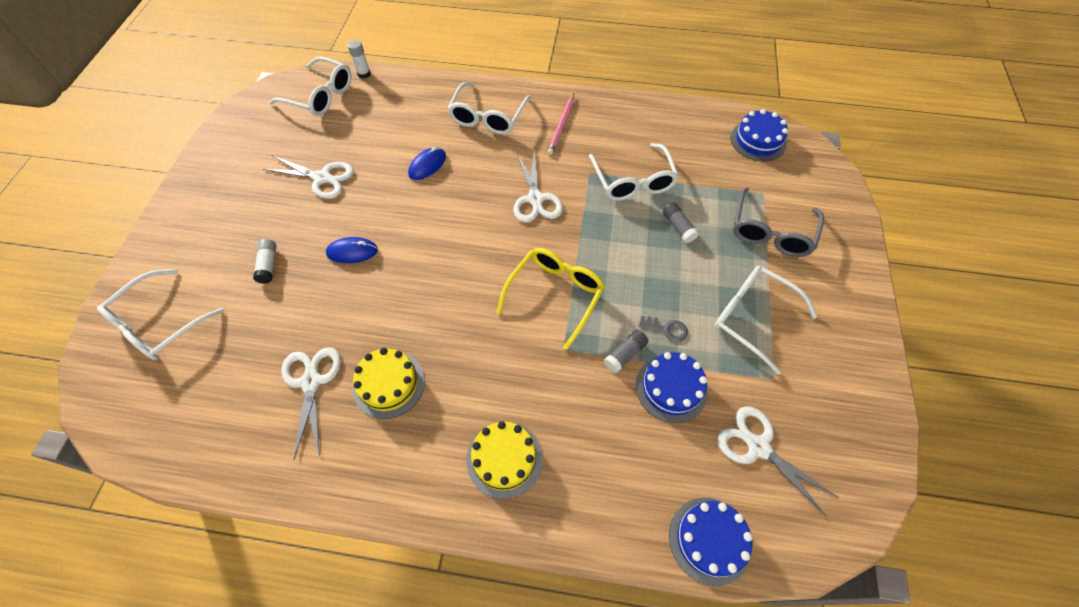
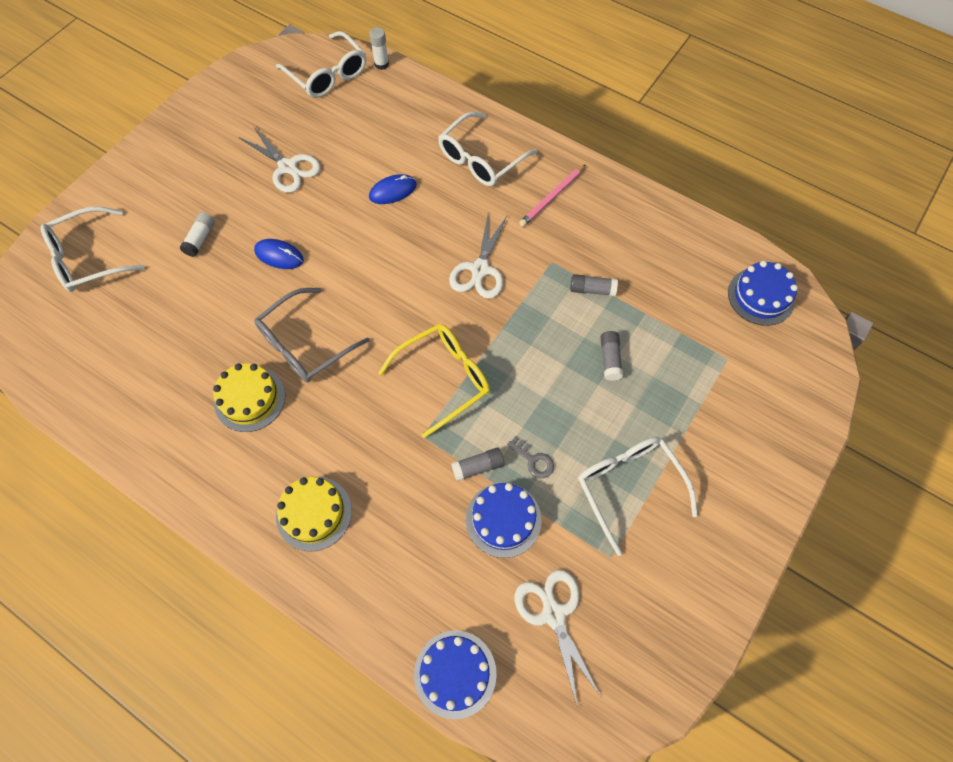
camera: 25 degrees right, 5 degrees up
white scissors [281,347,341,459] -> none
white glasses [589,143,679,201] -> grey glue stick [570,274,618,296]
grey glasses [733,187,824,257] -> grey glasses moved to [254,288,369,382]

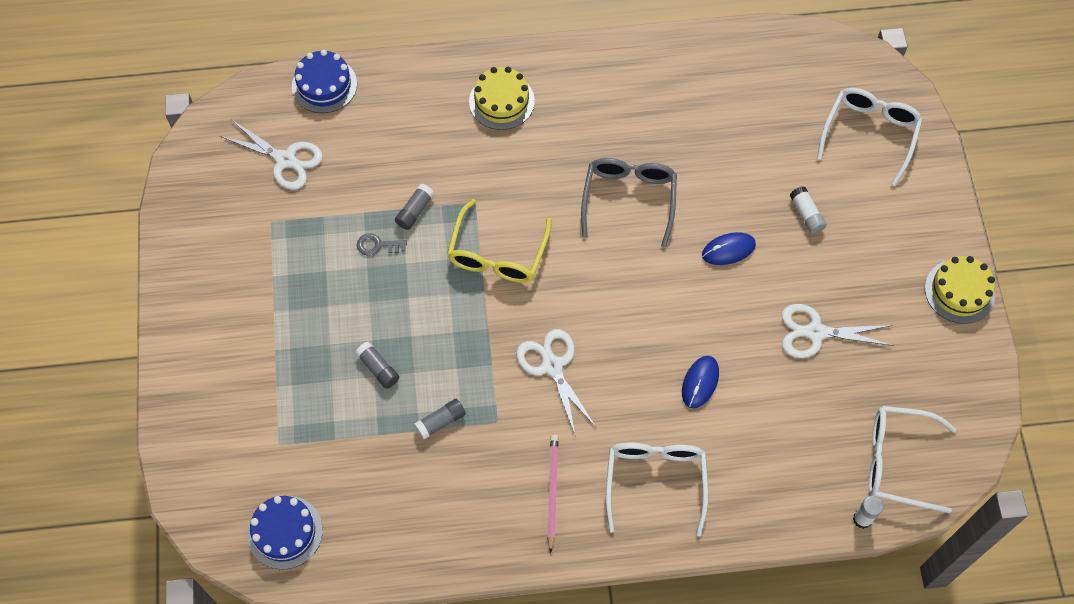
camera: 140 degrees right, 0 degrees up
yellow cake [213,363,285,432] -> yellow cake moved to [925,256,995,324]
blue cake [466,483,542,558] -> none
white glasses [578,437,698,556] -> none

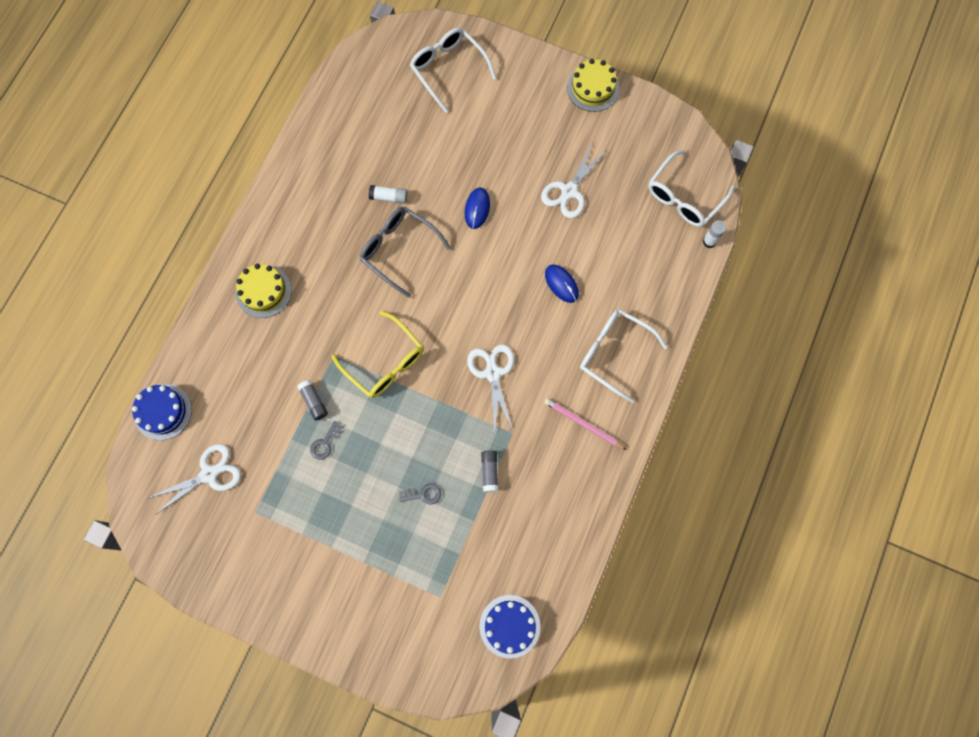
camera: 60 degrees left, 10 degrees up
grey glue stick [355,342,399,389] -> grey key [399,483,441,505]
white scissors [516,329,596,437] -> white scissors turned 75 degrees clockwise [467,344,514,431]
white glue stick [790,186,827,234] -> white glue stick moved to [369,185,408,204]

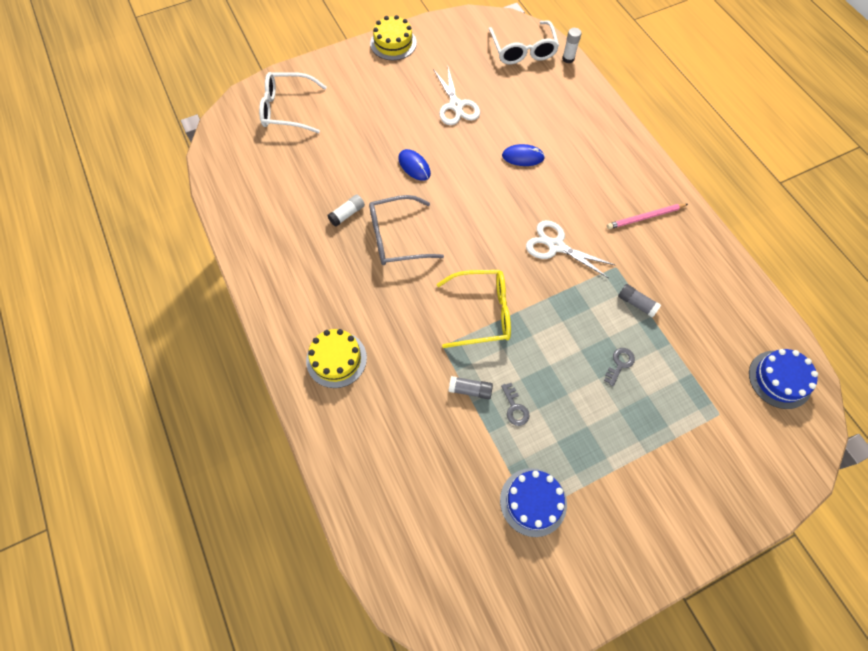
camera: 50 degrees left, 10 degrees down
blue cake [132,384,192,440] -> blue cake moved to [500,468,567,537]
white scissors [148,444,241,515] -> none
white glasses [580,309,668,403] -> none

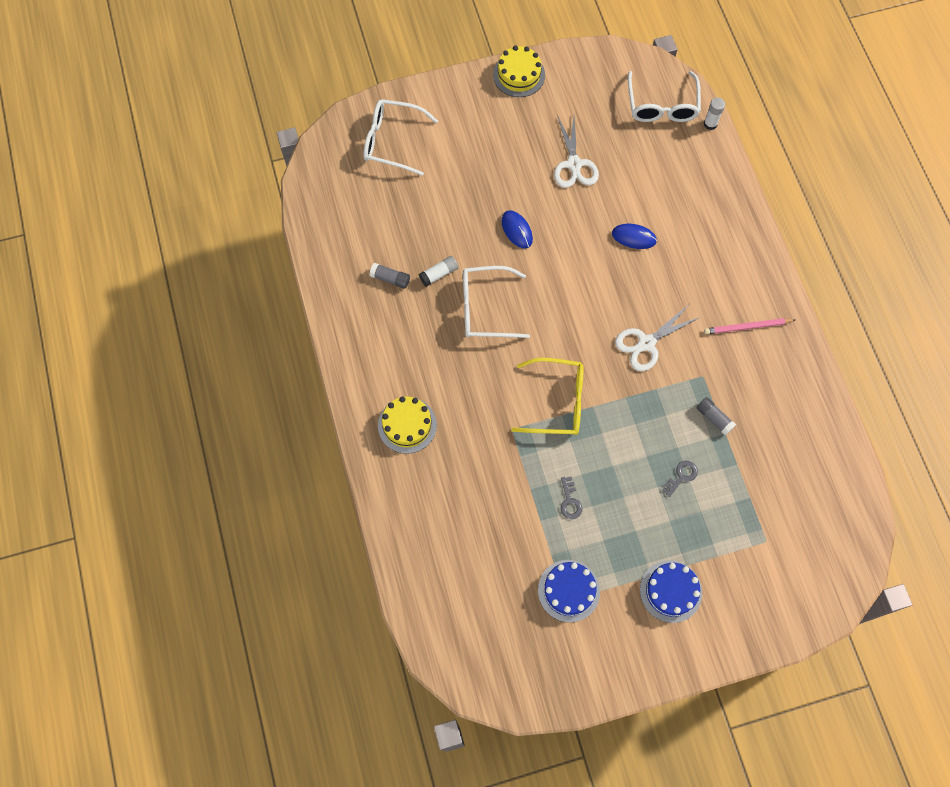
camera: 10 degrees right, 5 degrees up
grey glasses [369,195,444,265] -> white glasses [463,266,530,338]
grey glue stick [448,376,493,399] -> grey glue stick moved to [369,263,410,289]
white scissors [526,220,615,278] -> white scissors turned 75 degrees counterclockwise [615,305,700,371]
blue cake [749,349,818,409] -> blue cake moved to [640,560,702,623]

